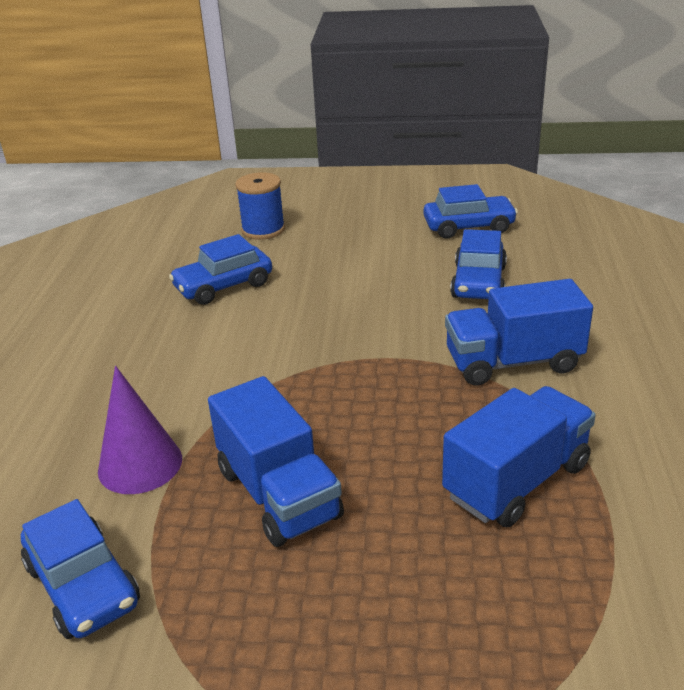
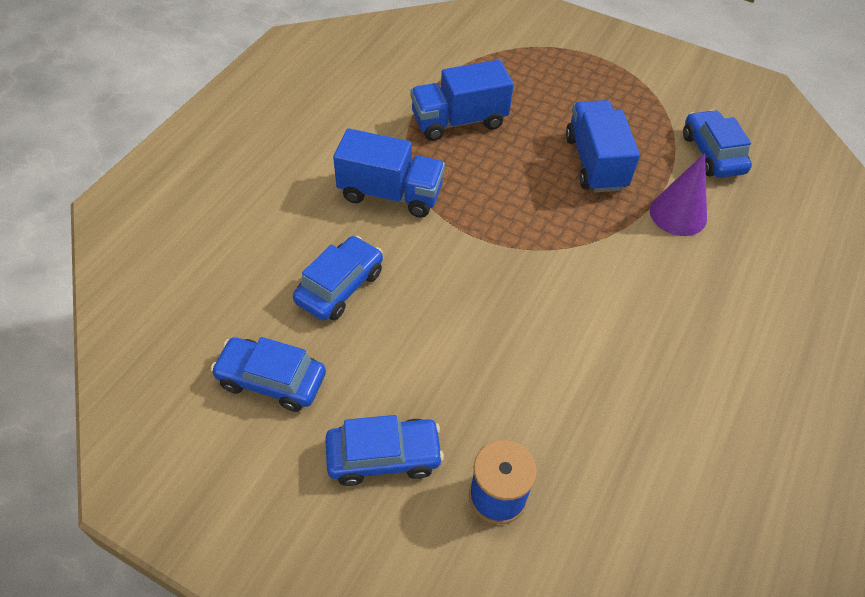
camera: 160 degrees left, 20 degrees up
blue car [169,234,272,305] -> blue car moved to [325,415,444,486]

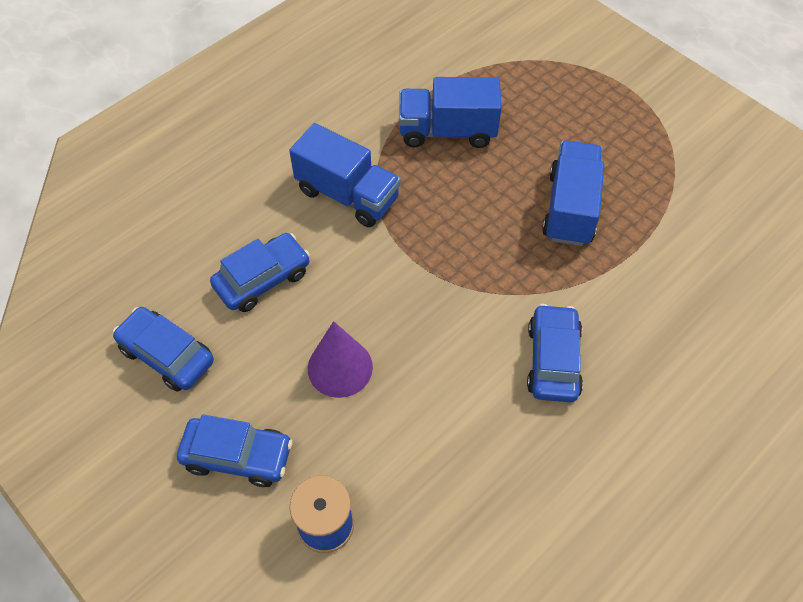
camera: 20 degrees right, 5 degrees up
purple cone [650,153,707,236] -> purple cone moved to [308,321,373,398]
blue car [683,110,752,178] -> blue car moved to [527,304,583,402]

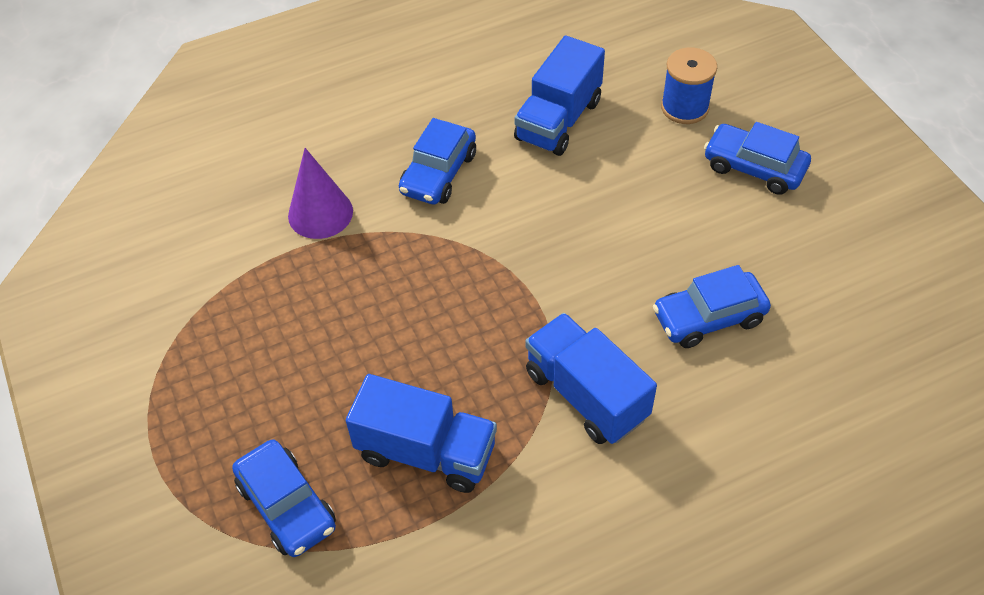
camera: 160 degrees left, 5 degrees down
blue car [113,307,214,392] -> blue car moved to [232,439,336,557]
purple cone [308,321,373,398] -> purple cone moved to [288,148,353,239]
blue truck [542,140,605,246] -> blue truck moved to [514,36,605,156]

